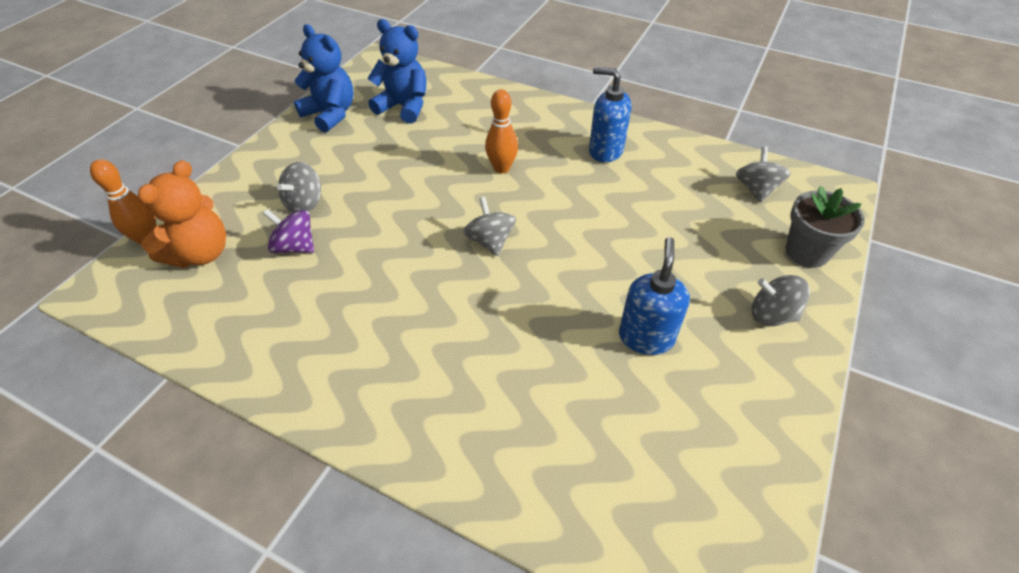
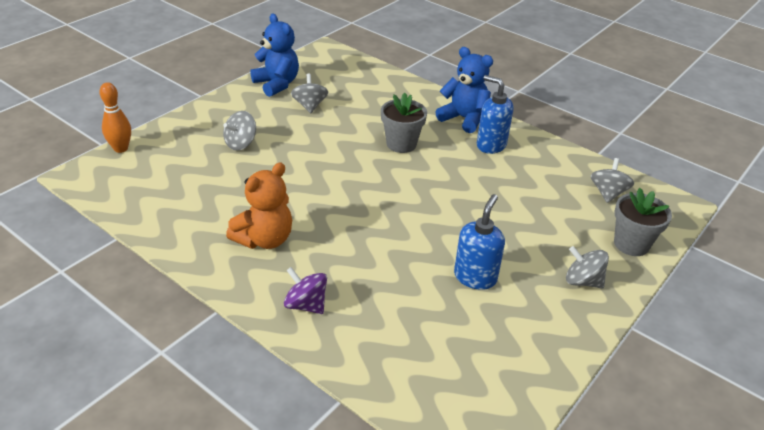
camera: 10 degrees right, 10 degrees down
orange teddy bear [138,160,226,268] -> orange teddy bear moved to [226,162,292,249]
purple spinning top [263,209,314,253] -> purple spinning top moved to [284,267,327,314]
blue teddy bear [367,19,426,124] -> blue teddy bear moved to [435,47,493,133]
grey spinning top [463,197,516,256] -> grey spinning top moved to [291,74,328,113]
orange bowling pin [485,89,518,173] -> grey flower pot [381,93,427,153]

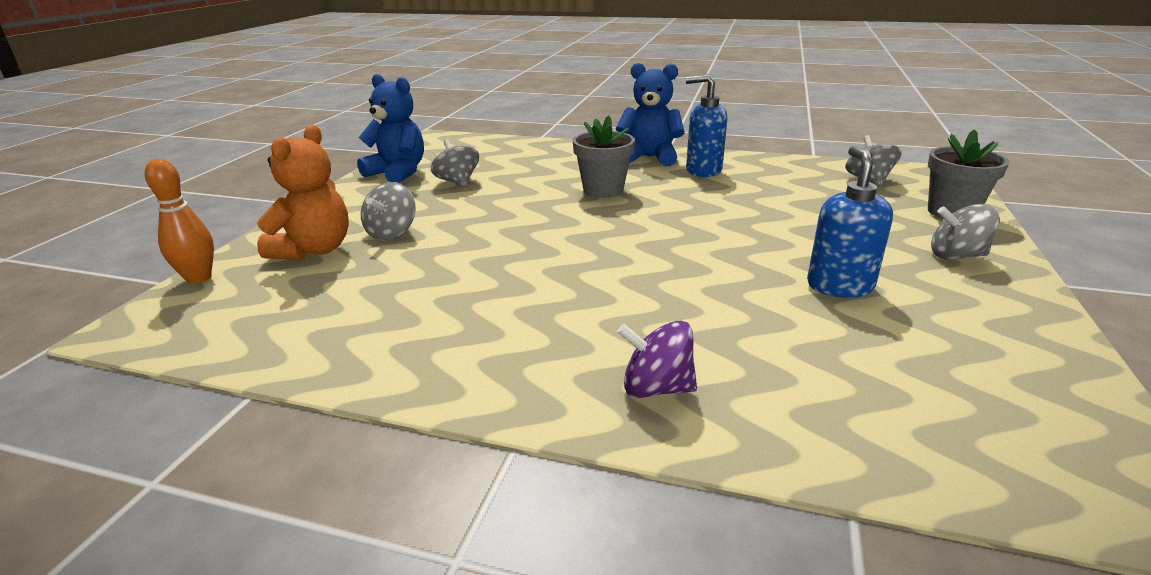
camera: 20 degrees left, 10 degrees down
orange teddy bear [226,162,292,249] -> orange teddy bear moved to [257,125,349,260]

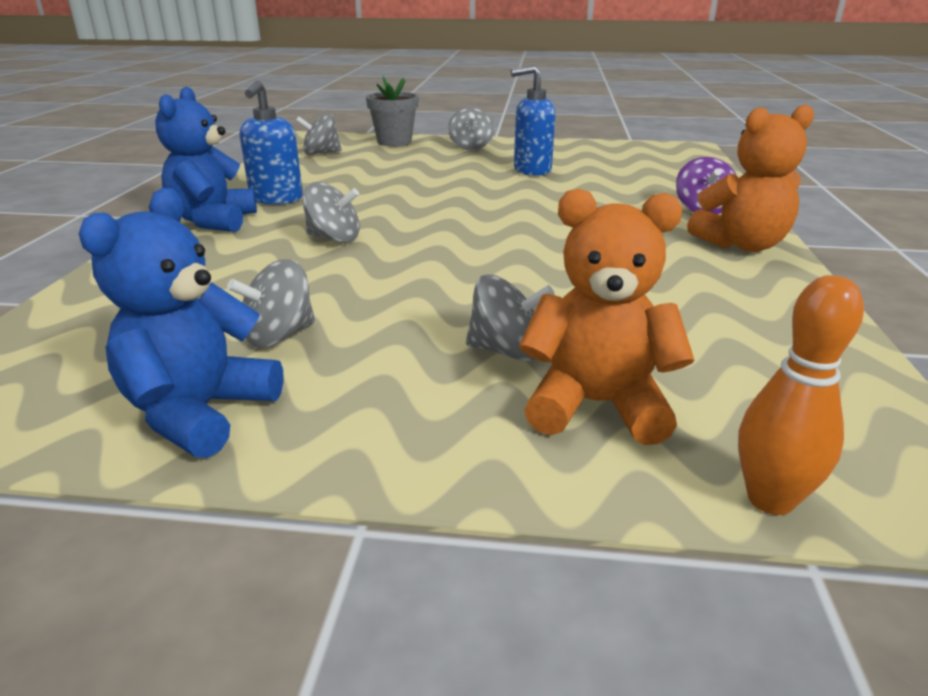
camera: 100 degrees left, 0 degrees up
grey flower pot [573,115,635,198] -> grey spinning top [302,182,360,243]
none -> orange teddy bear [687,105,814,252]

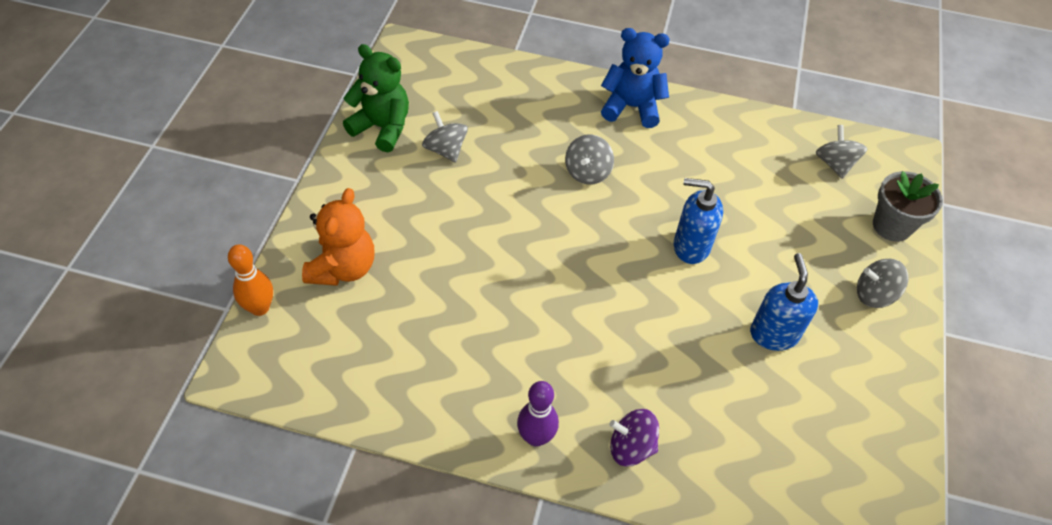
camera: 95 degrees right, 25 degrees up
blue teddy bear [79,188,284,458] -> green teddy bear [343,44,409,152]
blue soap dispenser [240,81,303,204] -> blue soap dispenser moved to [674,178,723,264]
grey spinning top [466,274,555,361] -> none
orange teddy bear [687,105,814,252] -> purple bowling pin [517,381,559,447]

